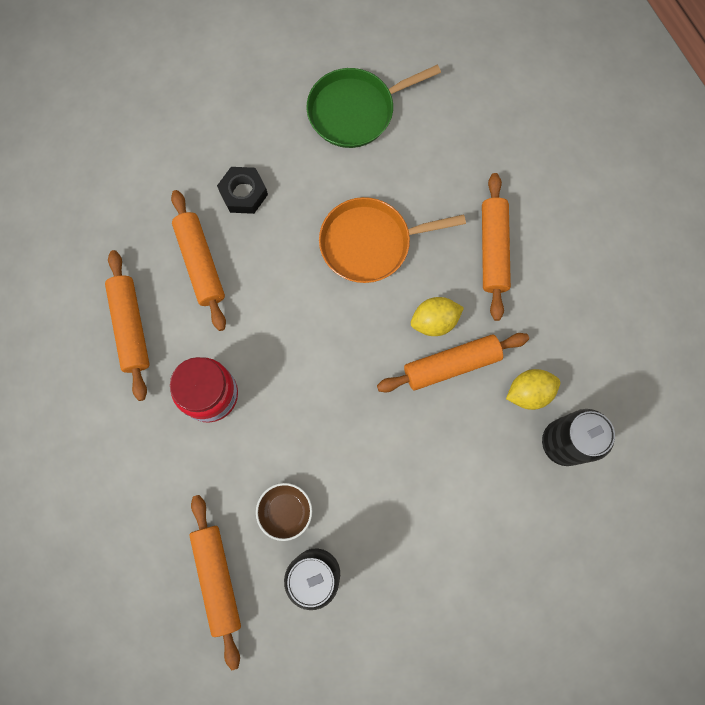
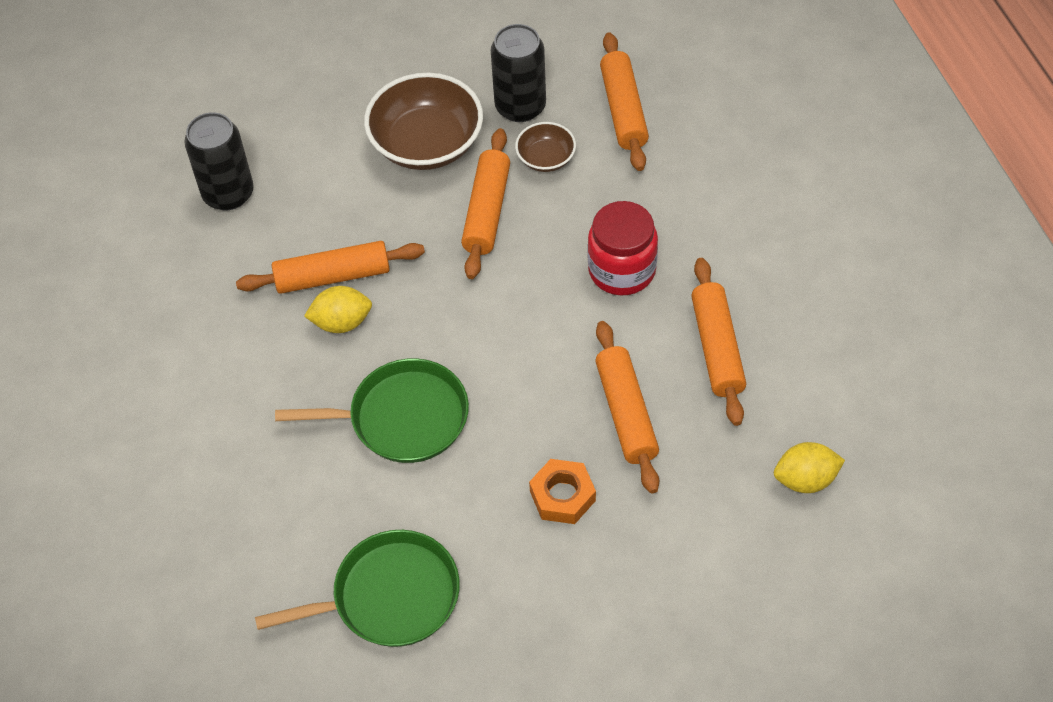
camera: 170 degrees left, 20 degrees down
black nut [217,167,268,214] -> orange nut [529,459,596,524]
orange pan [319,197,466,283] -> green pan [275,358,469,463]
orange rolling pin [482,173,511,321] -> orange rolling pin moved to [461,128,510,279]
yellow lemon [506,369,560,410] -> yellow lemon moved to [774,442,845,493]
none -> brown bowl [364,73,483,170]

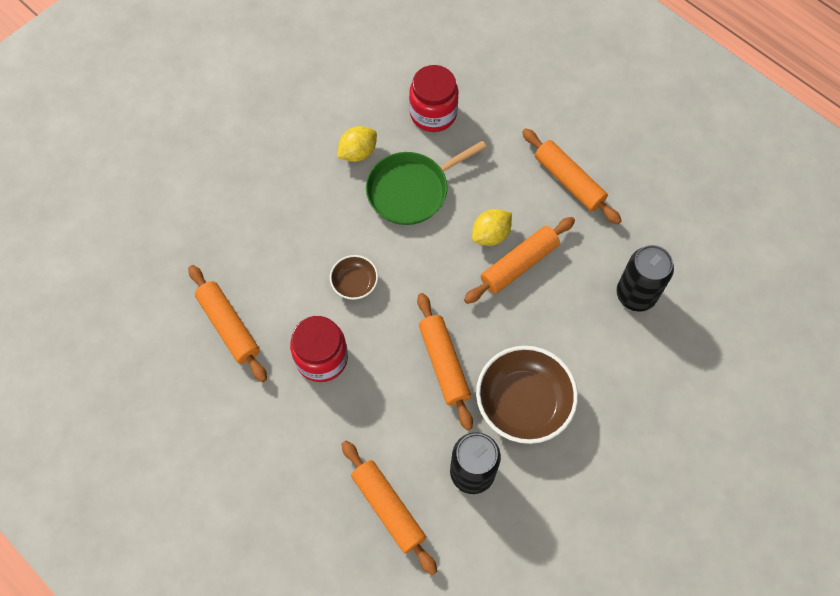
camera: 150 degrees right, 10 degrees up
green pan [255,530,460,647] -> none
brown bowl [515,122,576,172] -> brown bowl moved to [330,255,378,300]
orange nut [529,459,596,524] -> none
orange rolling pin [595,321,659,493] -> orange rolling pin moved to [522,128,622,224]
yellow lemon [774,442,845,493] -> yellow lemon moved to [337,126,377,162]
none -> red jar [409,65,459,132]

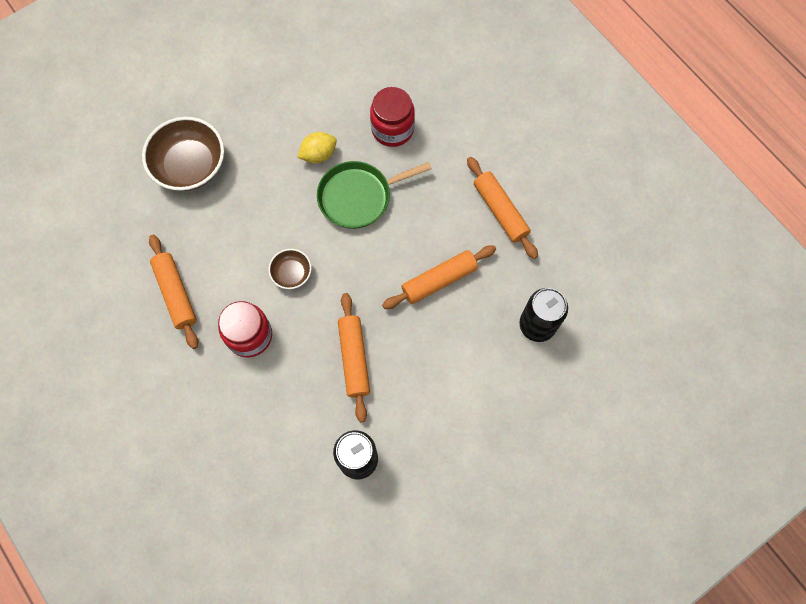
camera: 10 degrees right, 5 degrees up
orange rolling pin [342,441,437,575] -> none
yellow lemon [472,209,512,246] -> none
brown bowl [476,346,578,444] -> brown bowl moved to [142,117,224,191]

